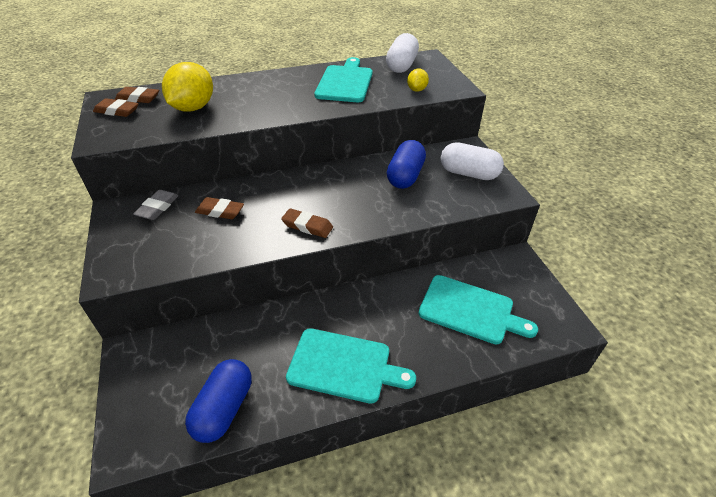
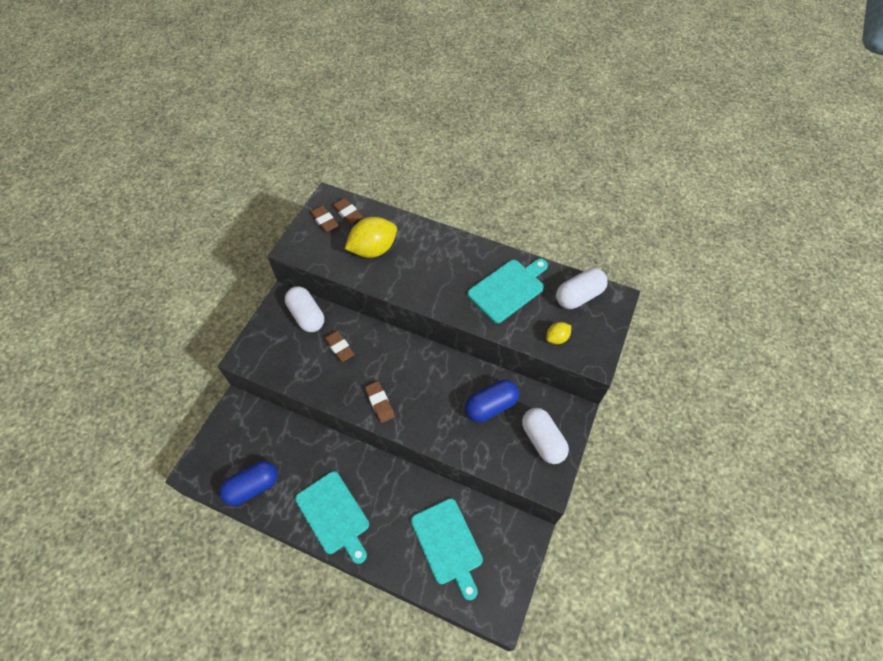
camera: 40 degrees right, 15 degrees up
grey eraser [133,190,179,220] -> white capsule [285,286,324,332]

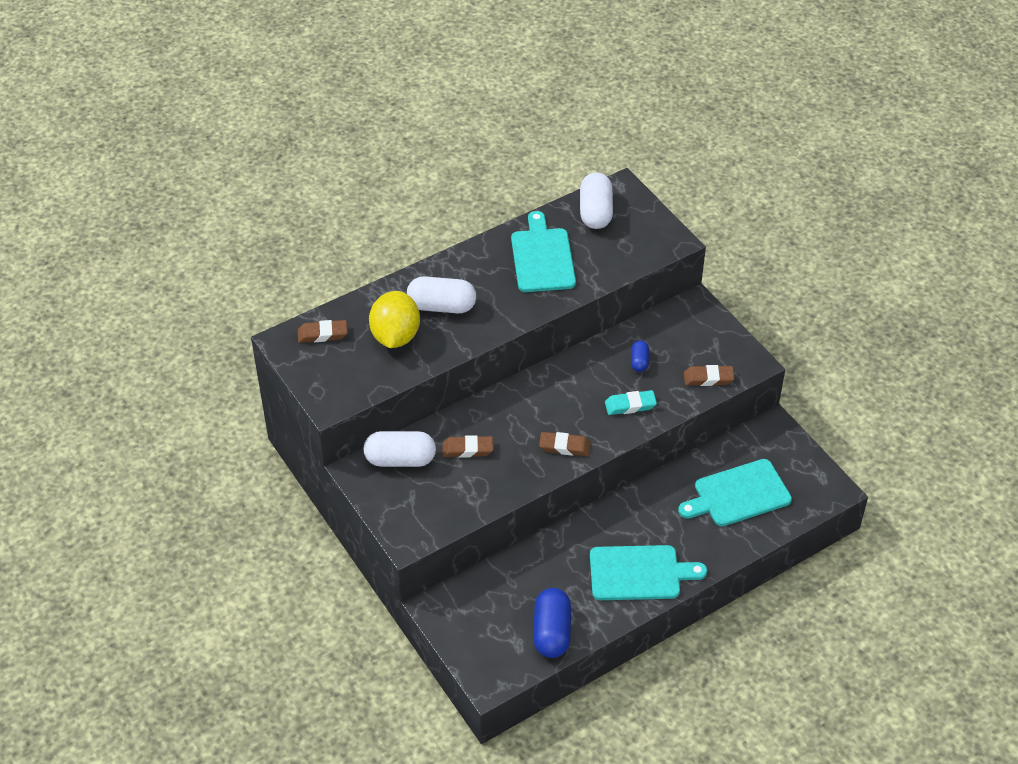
camera: 55 degrees left, 10 degrees down
brown eraser [310,205,339,232] -> brown eraser moved to [684,365,734,386]
turquoise cutting board [411,498,483,600] -> turquoise cutting board turned 150 degrees clockwise [678,459,792,526]
blue capsule [465,380,519,422] -> blue capsule [631,340,649,372], size x0.53
white capsule [522,408,569,464] -> white capsule moved to [407,276,476,313]
yellow lemon [546,322,571,344] -> none
none -> turquoise eraser [605,390,657,415]

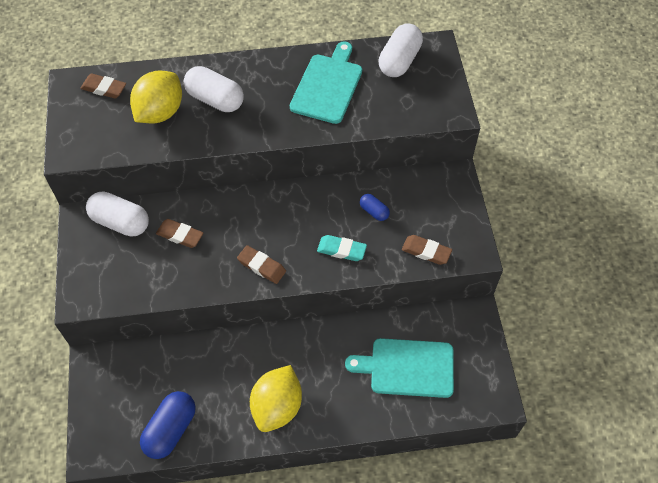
camera: 25 degrees right, 10 degrees up
turquoise cutting board [590,545,707,600] -> yellow lemon [250,365,302,432]
blue capsule [631,340,649,372] -> blue capsule turned 75 degrees counterclockwise [360,194,390,221]

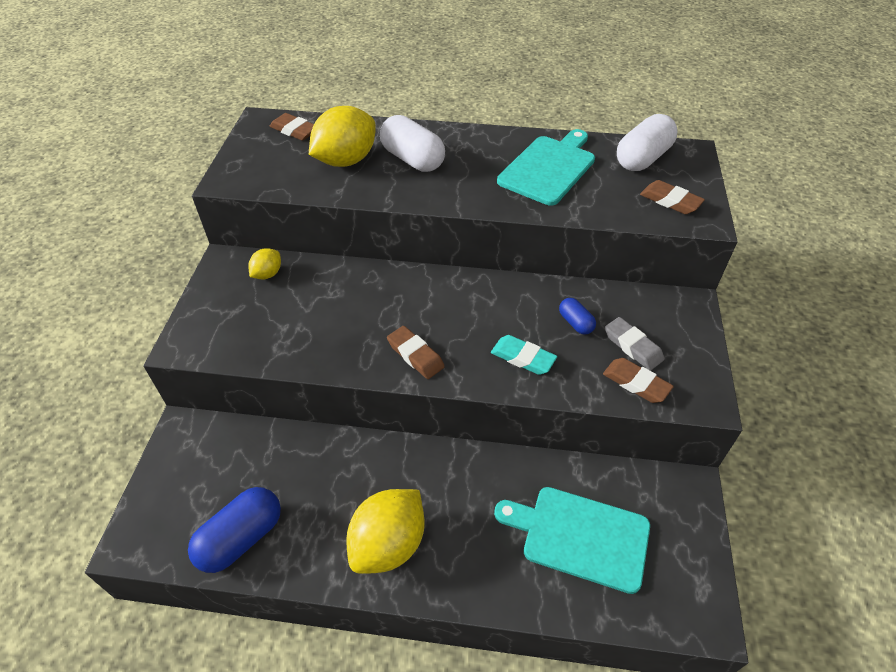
camera: 15 degrees right, 10 degrees down
white capsule [86,191,149,237] -> yellow lemon [248,248,281,279]
brown eraser [156,219,203,248] -> brown eraser moved to [640,180,705,214]
none -> grey eraser [605,317,664,371]

